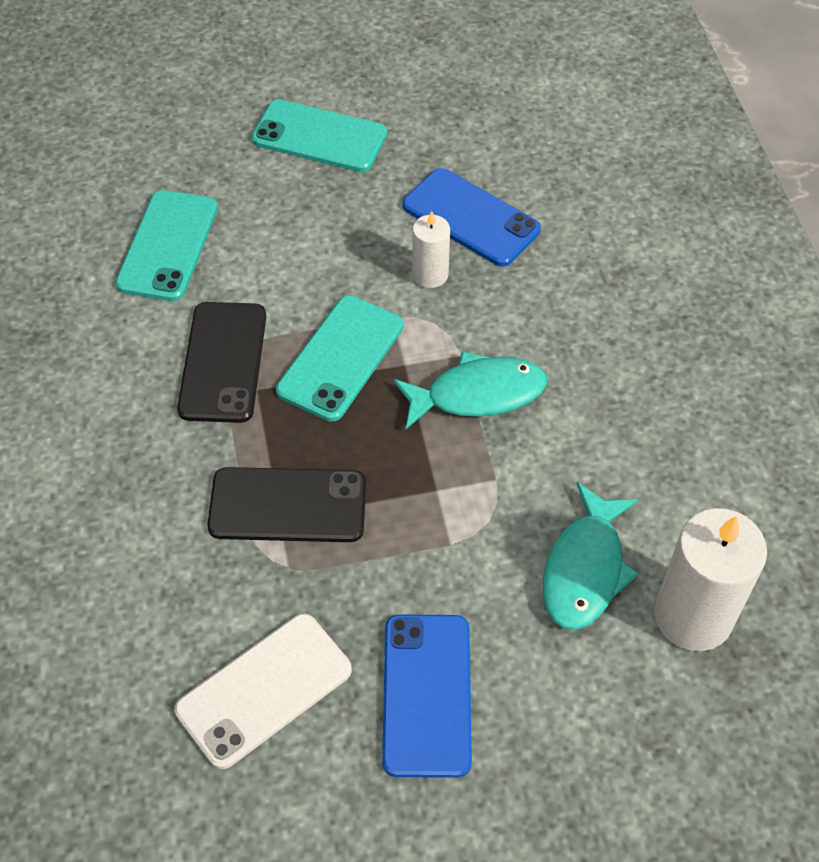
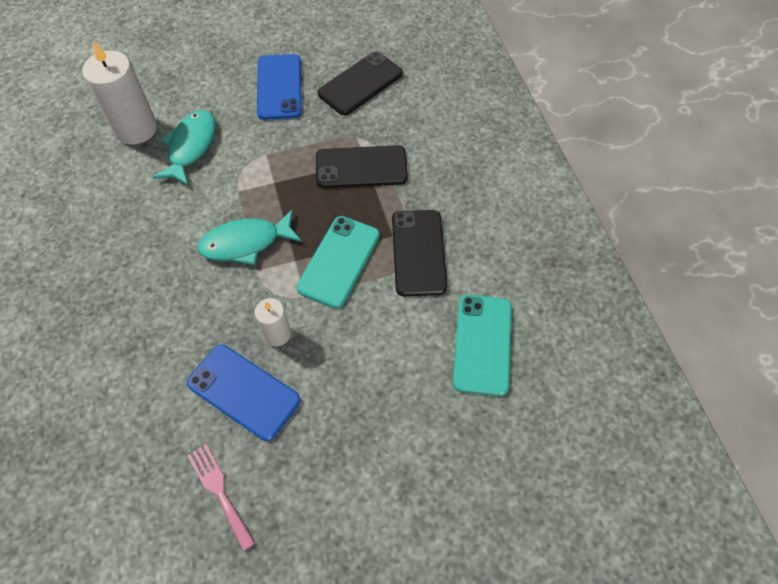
camera: 175 degrees right, 5 degrees up
white phone [175,613,352,769] -> black phone [318,52,403,115]
turquoise phone [252,99,387,172] -> none
none -> pink fork [188,444,255,551]

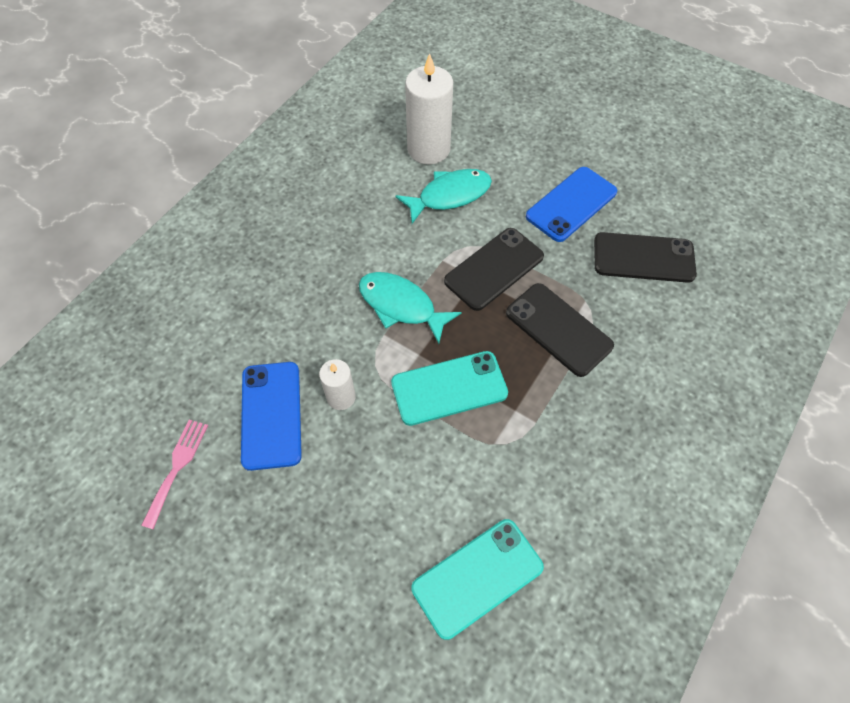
camera: 50 degrees right, 0 degrees up
black phone [392,210,448,296] -> black phone moved to [444,228,544,311]

